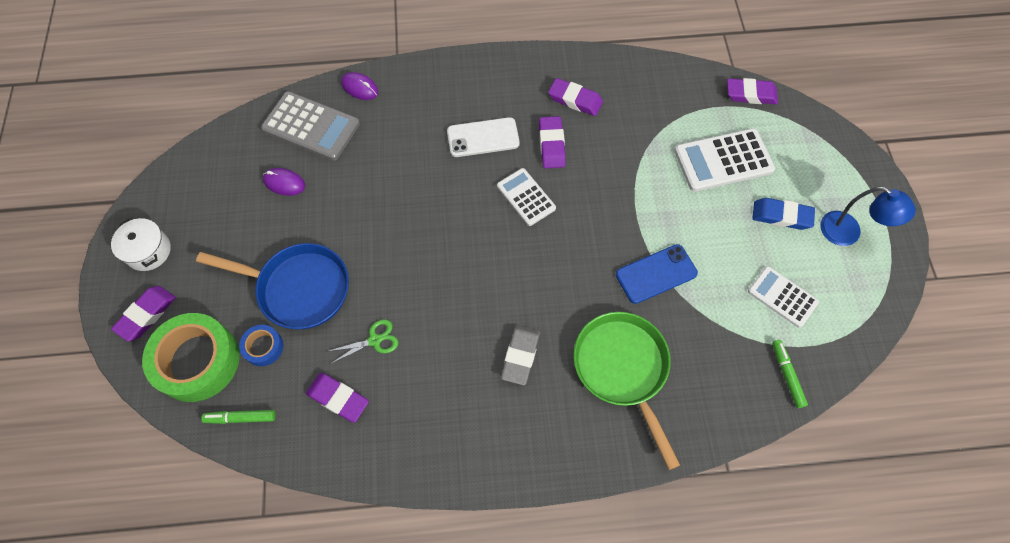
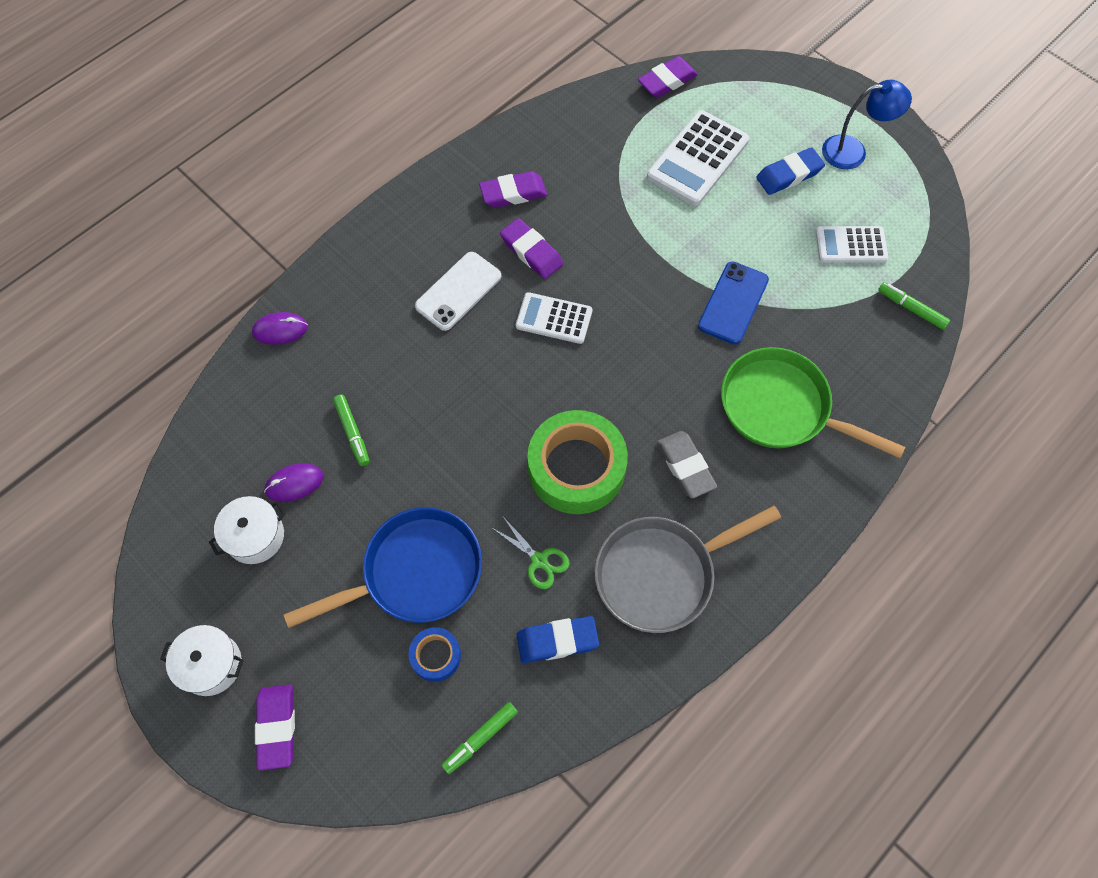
camera: 40 degrees left, 0 degrees up
green tape [142,313,240,402] -> green tape moved to [528,410,628,514]
grey calculator [261,91,360,161] -> none
purple eraser [306,373,369,423] -> blue eraser [517,616,599,663]
green scissors [329,319,398,363] -> green scissors turned 105 degrees clockwise [492,517,570,589]
none -> white pot [209,496,286,564]
none -> green marker [333,394,370,466]
none -> grey pan [595,506,781,633]

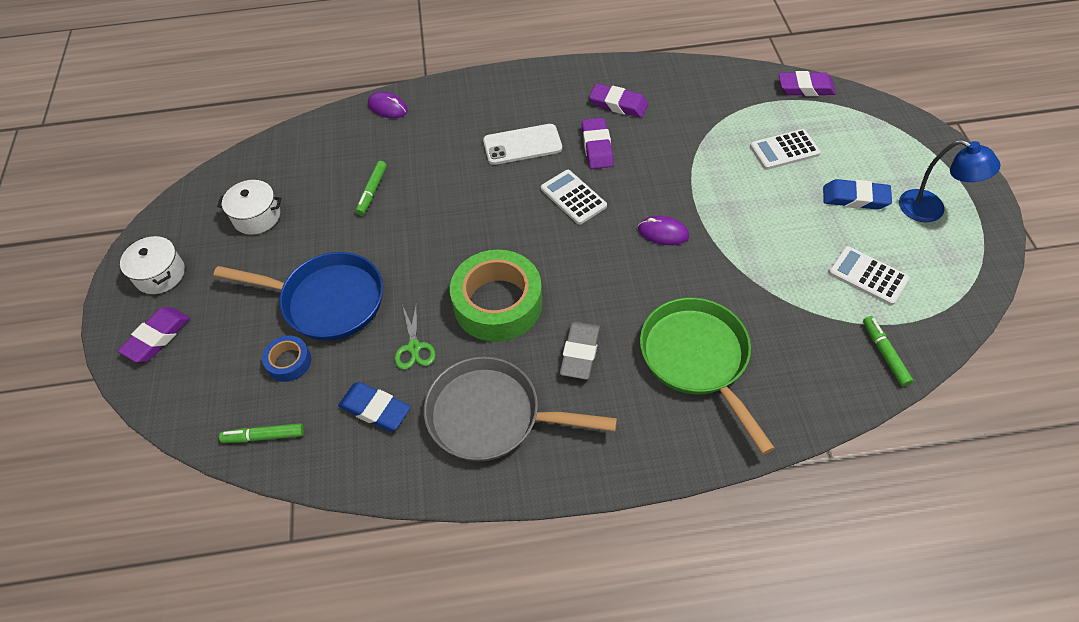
camera: 40 degrees right, 10 degrees down
purple mouse [264,463,324,502] -> purple mouse moved to [638,216,689,245]
white calculator [647,110,749,206] -> white calculator [750,129,821,170], size x0.64
blue phone [698,261,769,344] -> none

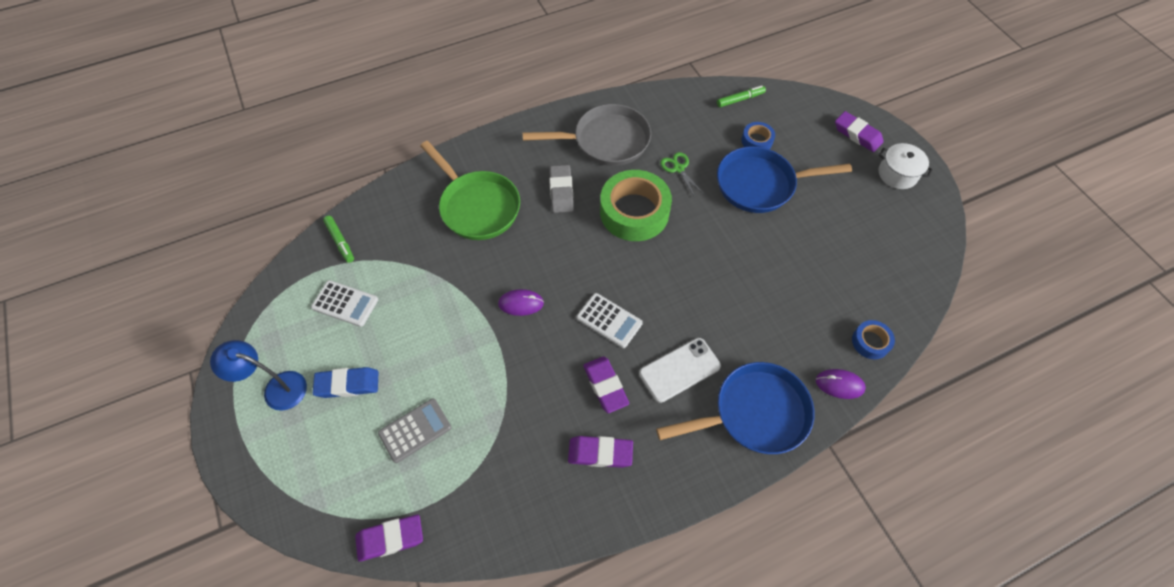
camera: 160 degrees right, 5 degrees up
purple eraser [118,307,190,363] -> purple eraser turned 60 degrees counterclockwise [835,111,884,152]
white pot [217,180,282,235] -> none
blue eraser [338,382,411,431] -> none
green marker [356,161,387,215] -> none
white calculator [750,129,821,170] -> grey calculator [378,398,452,463]
none -> blue pan [656,362,814,454]
none -> blue tape [852,320,895,359]

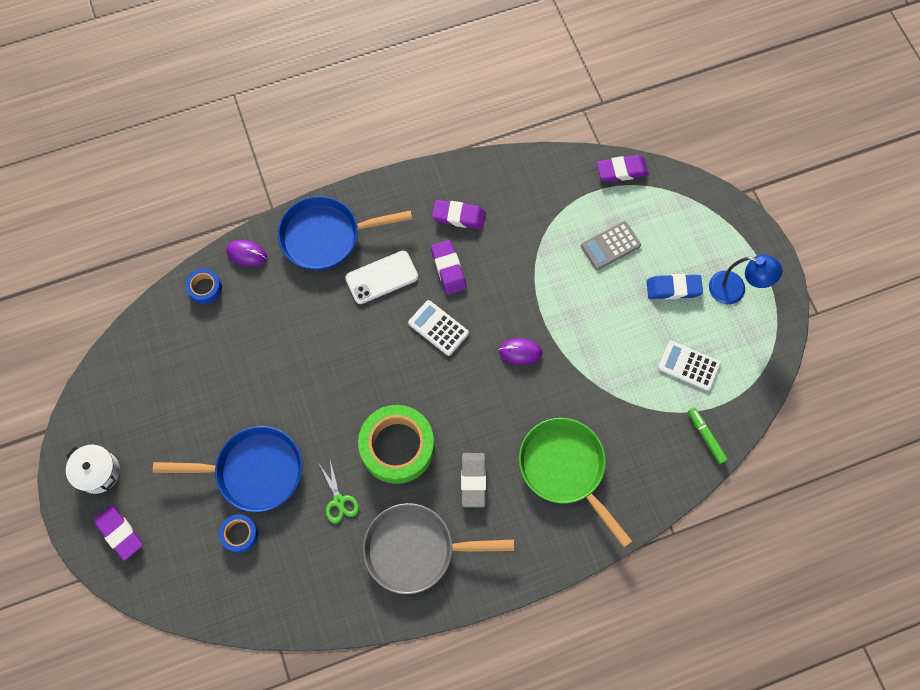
camera: 175 degrees left, 10 degrees up
green marker [717,85,766,107] -> none

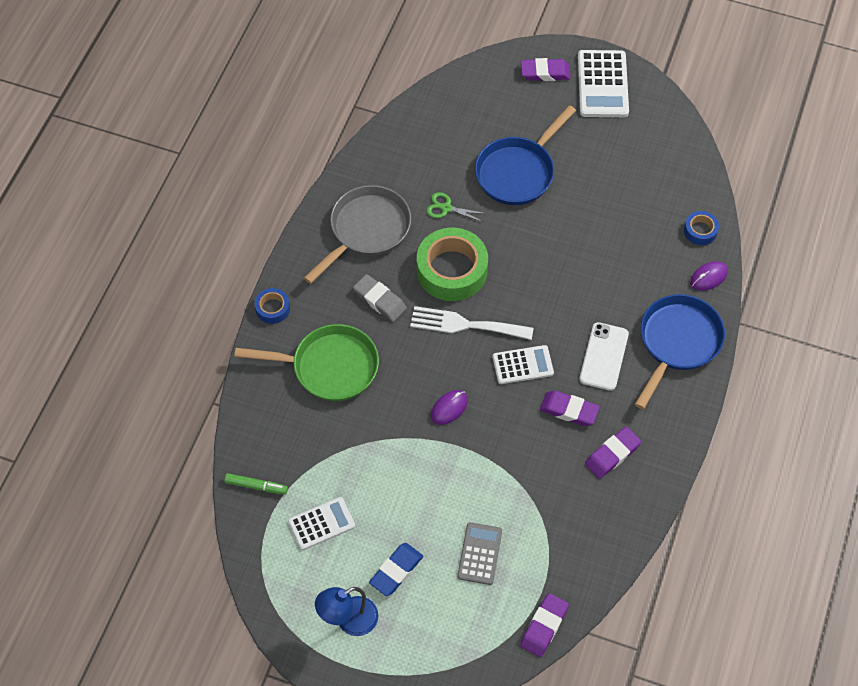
camera: 130 degrees right, 10 degrees down
white pot [66,445,120,494] -> white calculator [578,50,629,117]
blue tape [219,514,258,553] -> blue tape moved to [255,288,290,324]
none -> white fork [410,306,534,340]

